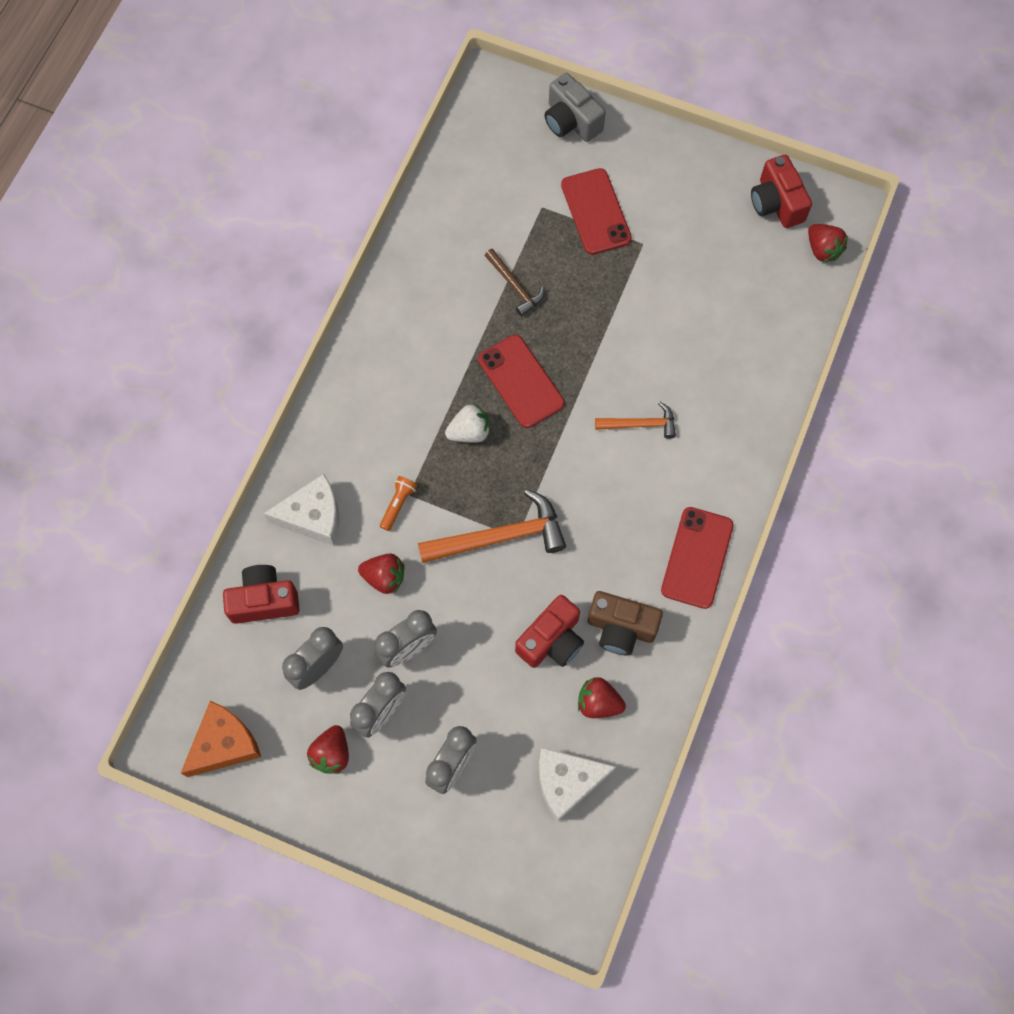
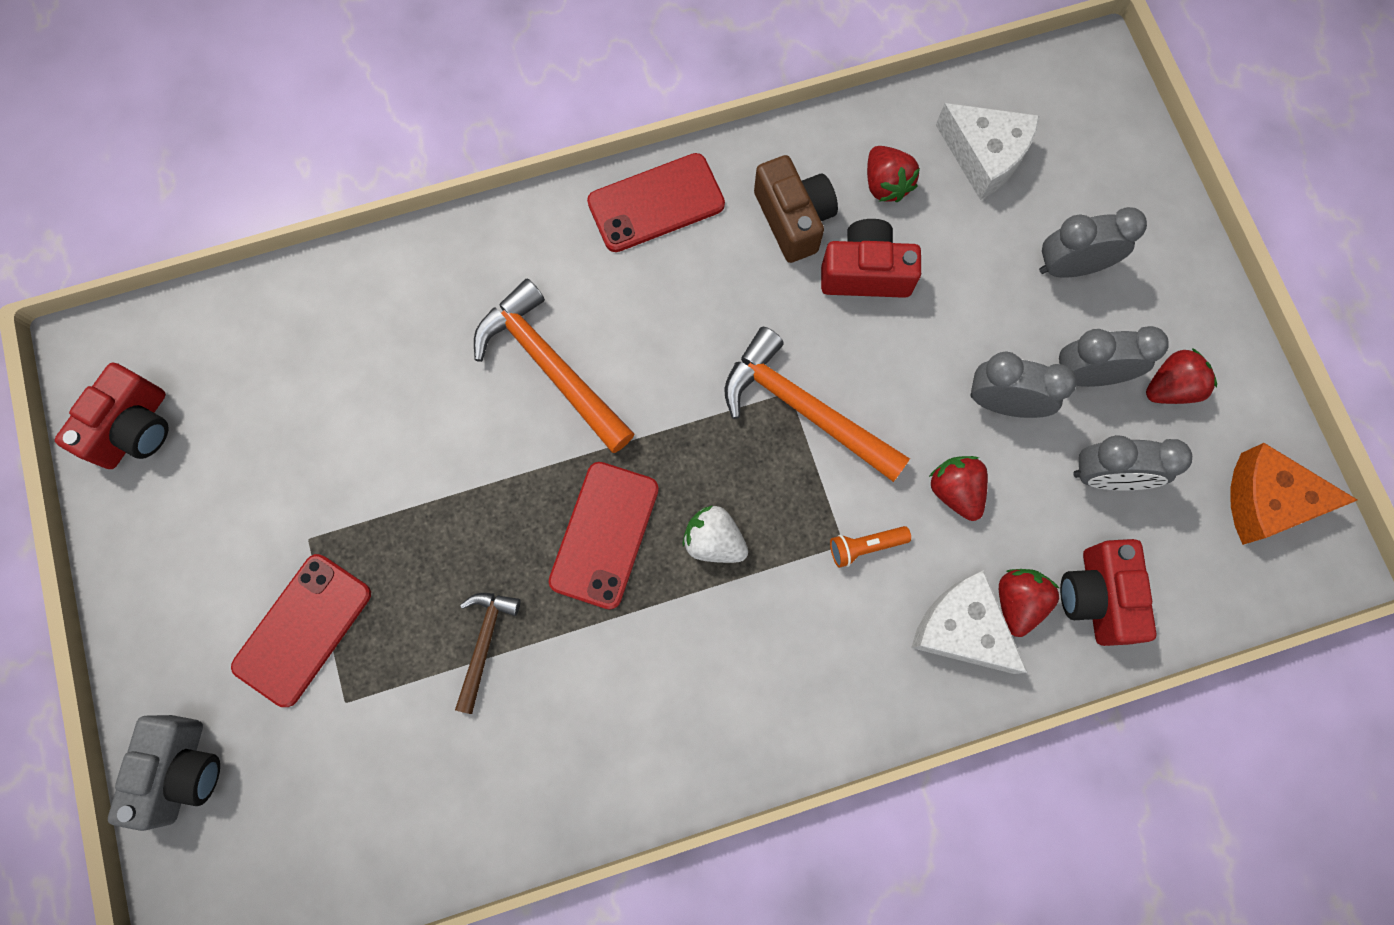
camera: 130 degrees left, 5 degrees up
red camera [223,565,299,624] -> red camera turned 45 degrees clockwise [1060,539,1157,646]
orange hammer [595,402,676,439] -> orange hammer [474,279,635,453], size x1.75
red strawberry [808,224,848,262] -> red strawberry moved to [999,569,1060,637]

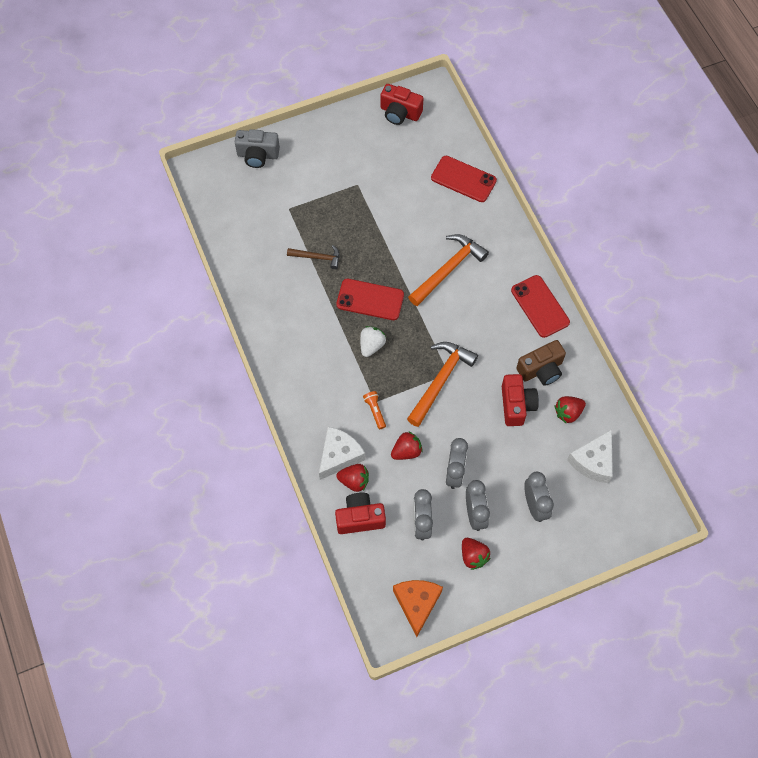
camera: 85 degrees right, 10 degrees down
red phone [231,554,371,707] -> red phone moved to [431,156,497,202]

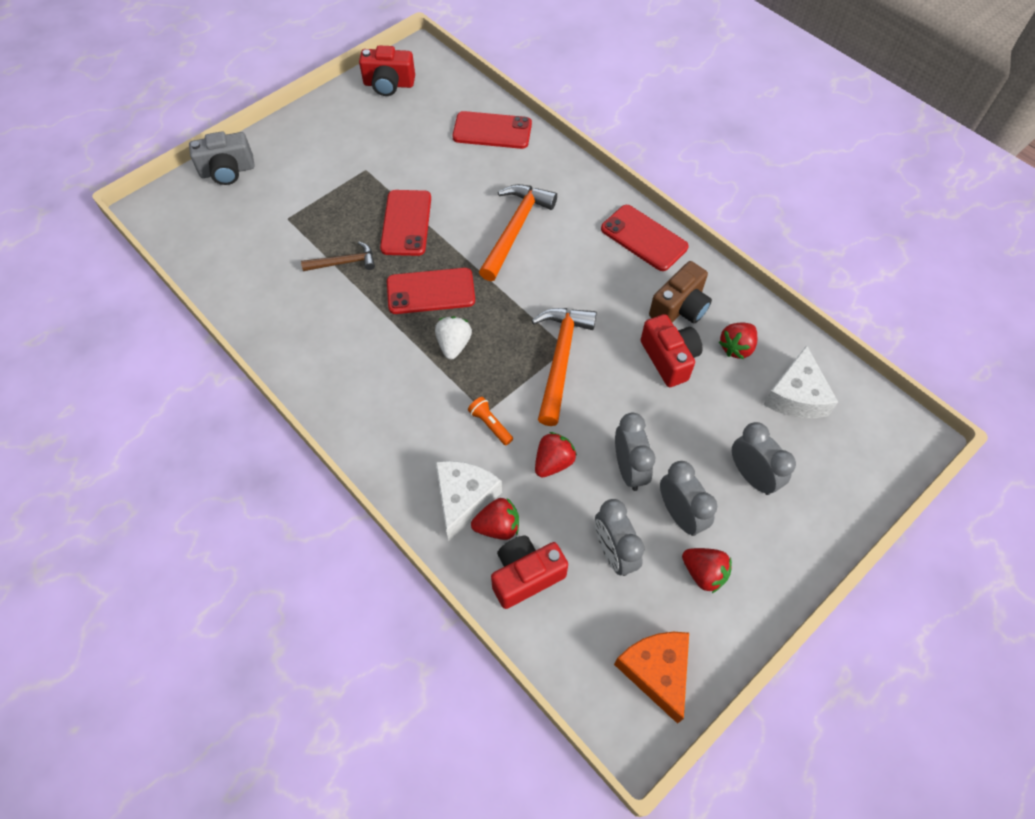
camera: 20 degrees left, 5 degrees down
none -> red phone [380,190,431,256]

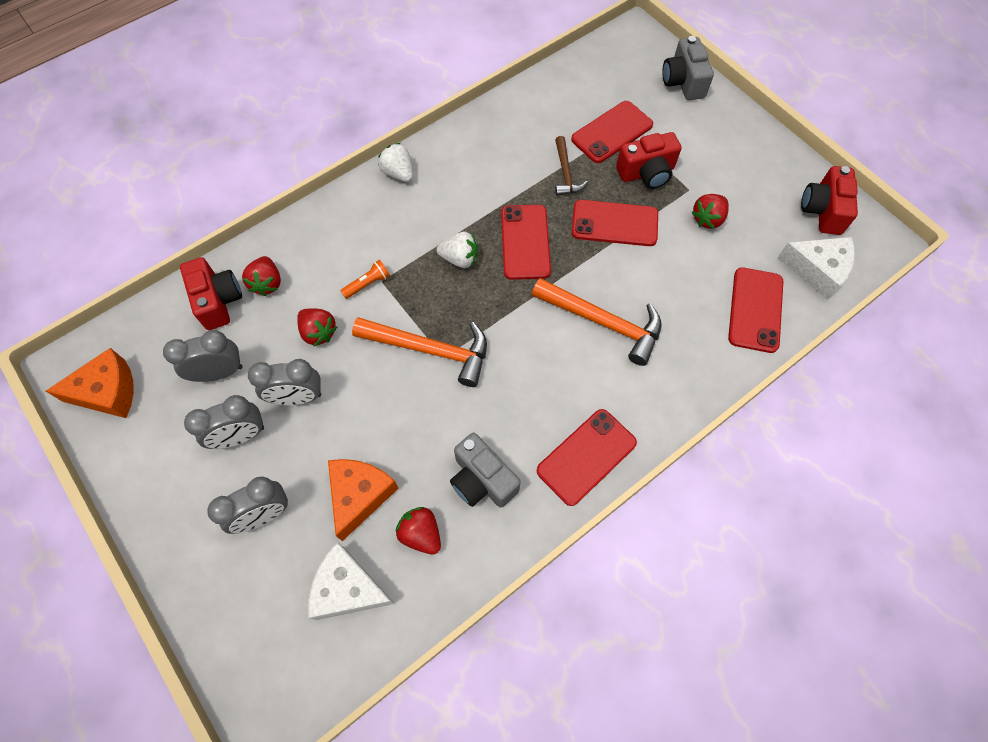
camera: 95 degrees right, 5 degrees up
white cheese [436,461,502,541] -> white cheese moved to [778,237,855,300]
red camera [641,314,702,387] -> red camera moved to [616,132,681,189]
brown camera [649,261,712,323] -> grey camera [450,433,521,507]
red strawberry [682,548,732,593] -> red strawberry moved to [691,194,729,229]
none -> orange cheese [328,459,399,541]
none -> white strawberry [378,143,413,182]
none -> red phone [571,101,653,163]

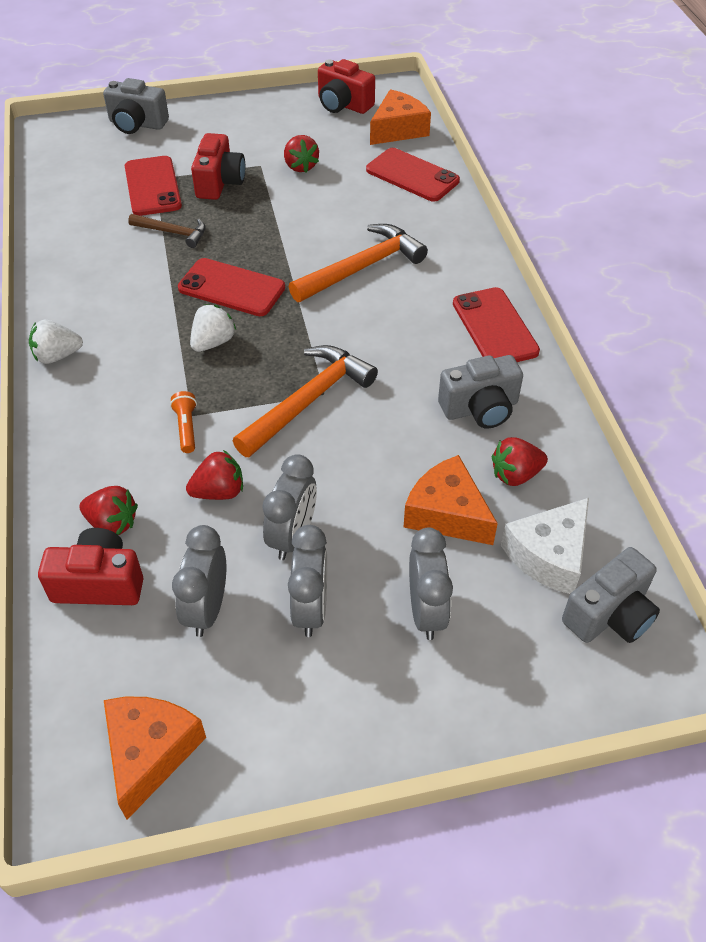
camera: 65 degrees left, 15 degrees down
red phone [572,200,658,246] -> none
white cheese [778,237,855,300] -> orange cheese [370,89,431,145]
none -> grey camera [562,547,660,643]

